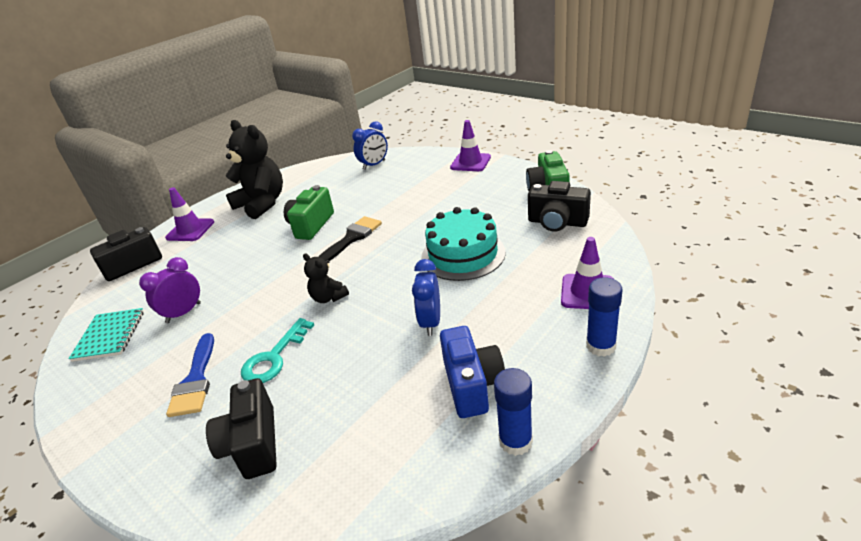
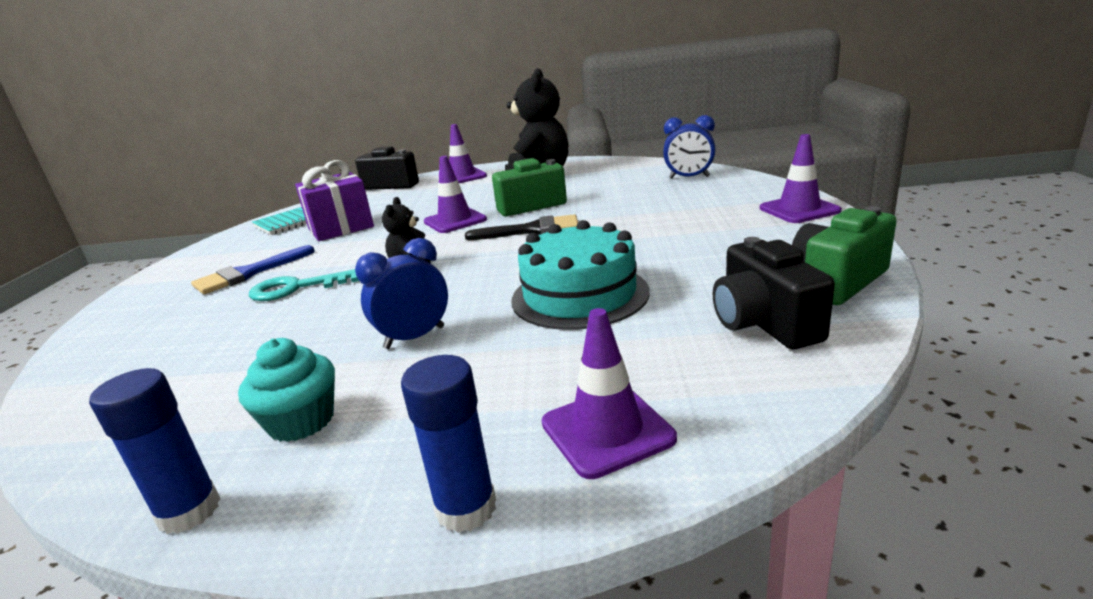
camera: 50 degrees right, 10 degrees down
purple clock [139,257,201,323] -> purple gift [295,160,374,241]
black camera [206,378,276,479] -> none
blue camera [440,326,505,418] -> turquoise cupcake [238,338,335,442]
none -> purple traffic cone [424,156,487,233]

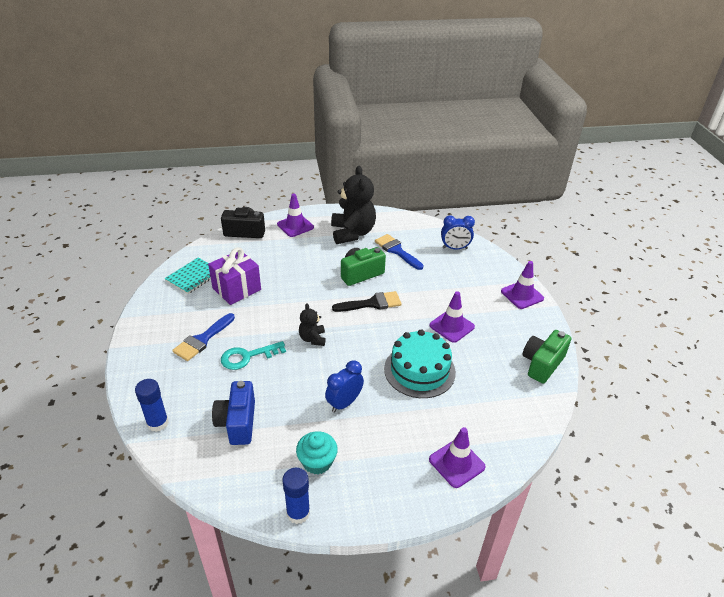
camera: 15 degrees left, 15 degrees up
blue glue stick [401,355,496,533] -> blue glue stick moved to [135,379,169,432]
purple traffic cone [424,156,487,233] -> purple traffic cone moved to [429,291,475,343]
black camera [713,237,835,349] -> none
none -> blue camera [212,381,255,445]
none -> blue brush [375,234,424,270]

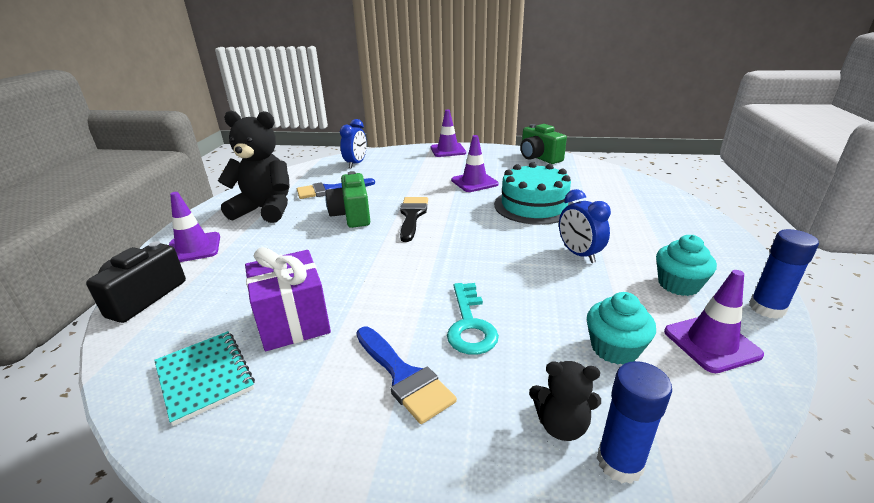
camera: 70 degrees left, 10 degrees down
blue camera [212,381,255,445] -> turquoise cupcake [587,292,656,365]
black teddy bear [299,303,326,346] -> black teddy bear moved to [529,361,601,441]
purple traffic cone [429,427,486,488] -> purple traffic cone moved to [664,270,764,373]

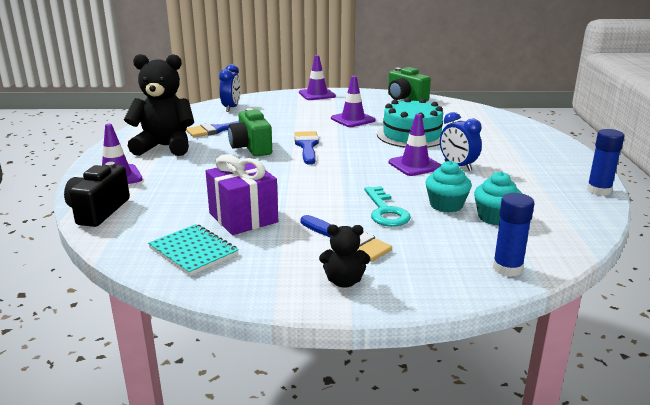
camera: 10 degrees left, 5 degrees down
black brush [400,197,428,242] -> blue brush [295,131,319,165]
black teddy bear [529,361,601,441] -> black teddy bear moved to [319,225,370,288]
turquoise cupcake [656,235,717,296] -> turquoise cupcake moved to [426,161,472,213]
purple traffic cone [664,270,764,373] -> purple traffic cone moved to [389,114,441,176]

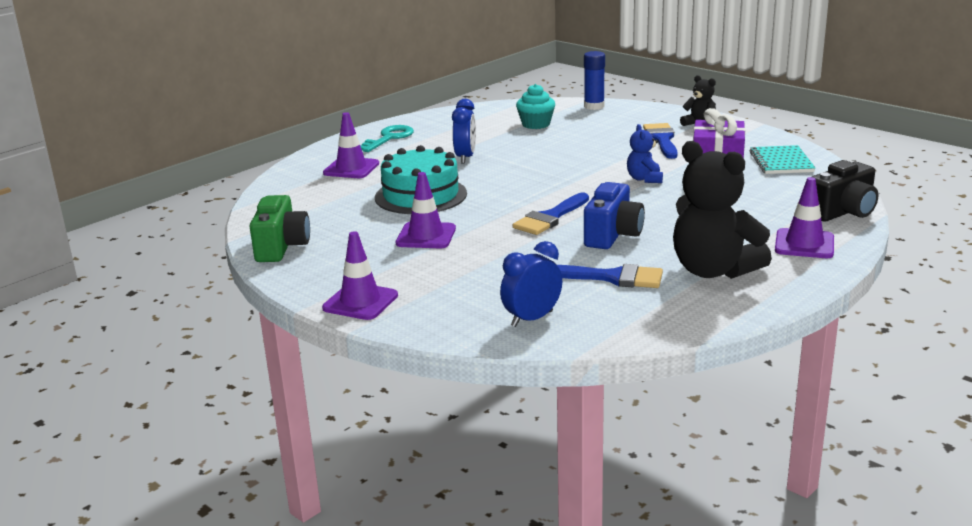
camera: 135 degrees left, 0 degrees up
green camera [228,108,272,157] -> blue camera [584,182,645,249]
turquoise key [364,186,411,227] -> turquoise key moved to [360,125,414,152]
purple traffic cone [389,114,441,176] -> purple traffic cone moved to [323,112,379,178]
turquoise cupcake [426,161,472,213] -> none
blue glue stick [587,129,624,196] -> none
none -> blue teddy bear [627,124,663,183]

